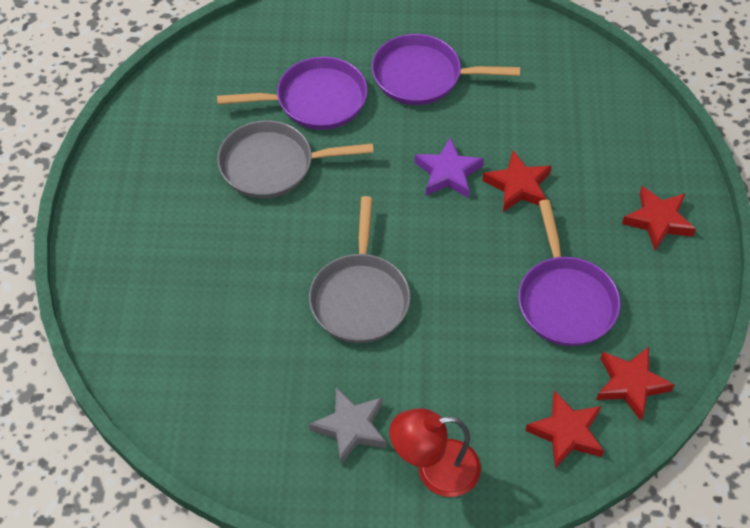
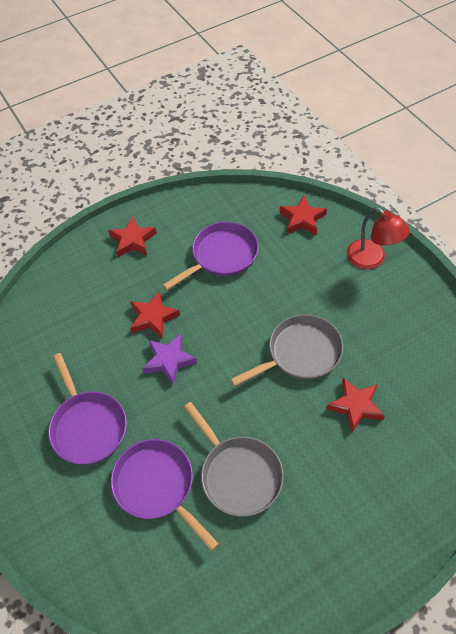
camera: 120 degrees left, 0 degrees up
grey star [309,387,387,465] -> none
red star [596,347,675,421] -> red star moved to [326,378,385,433]

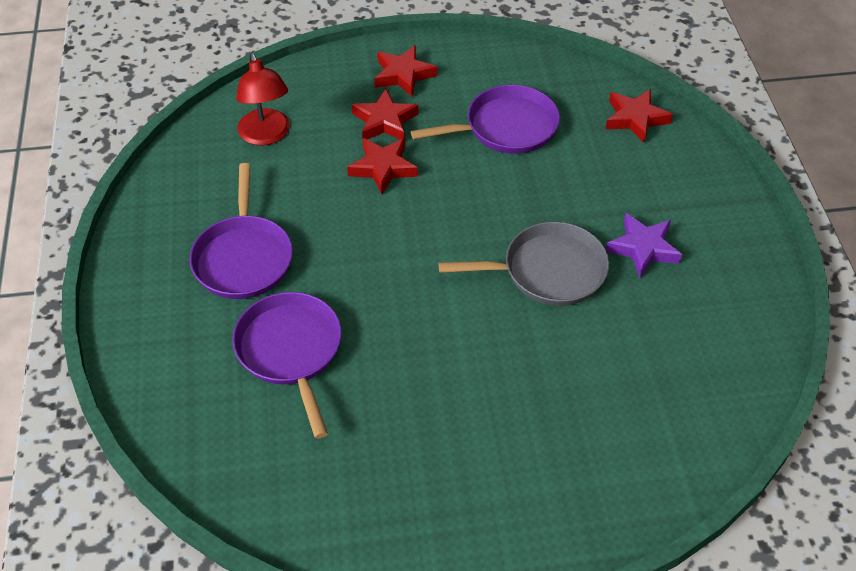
camera: 20 degrees right, 5 degrees down
purple star [142,334,197,385] -> purple star moved to [606,213,682,278]
grey pan [184,402,284,517] -> none
red star [326,378,385,433] -> red star moved to [351,89,418,140]
red lamp [346,207,410,269] -> red lamp moved to [236,52,290,145]

